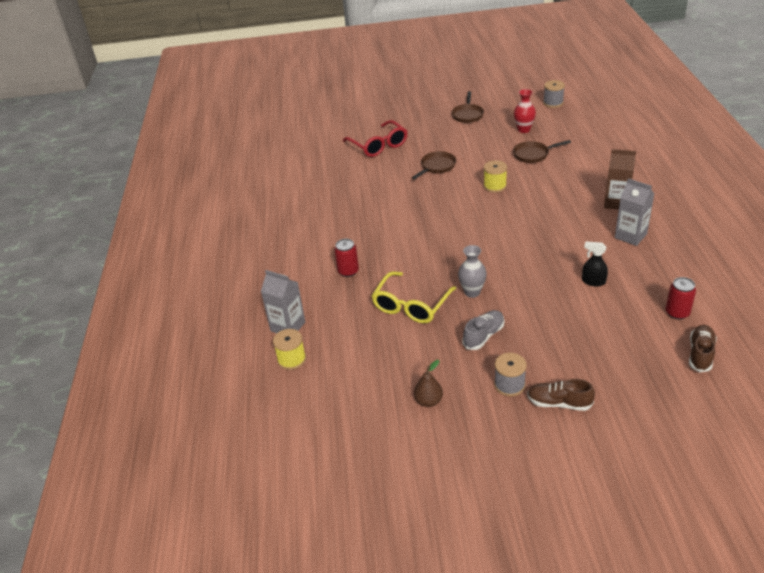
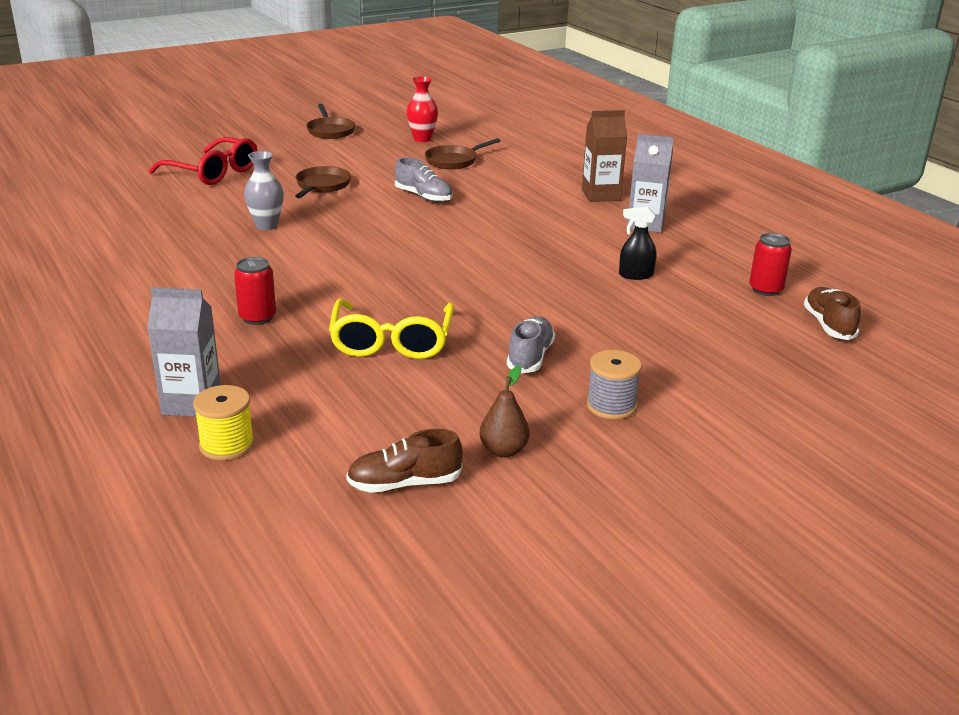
camera: 30 degrees left, 10 degrees down
grey vase [458,245,487,298] -> grey vase moved to [244,151,284,230]
yellow spool [484,160,507,192] -> grey shoe [395,157,452,202]
brown shoe [527,379,595,411] -> brown shoe moved to [346,429,463,493]
grey spool [543,80,565,108] -> none

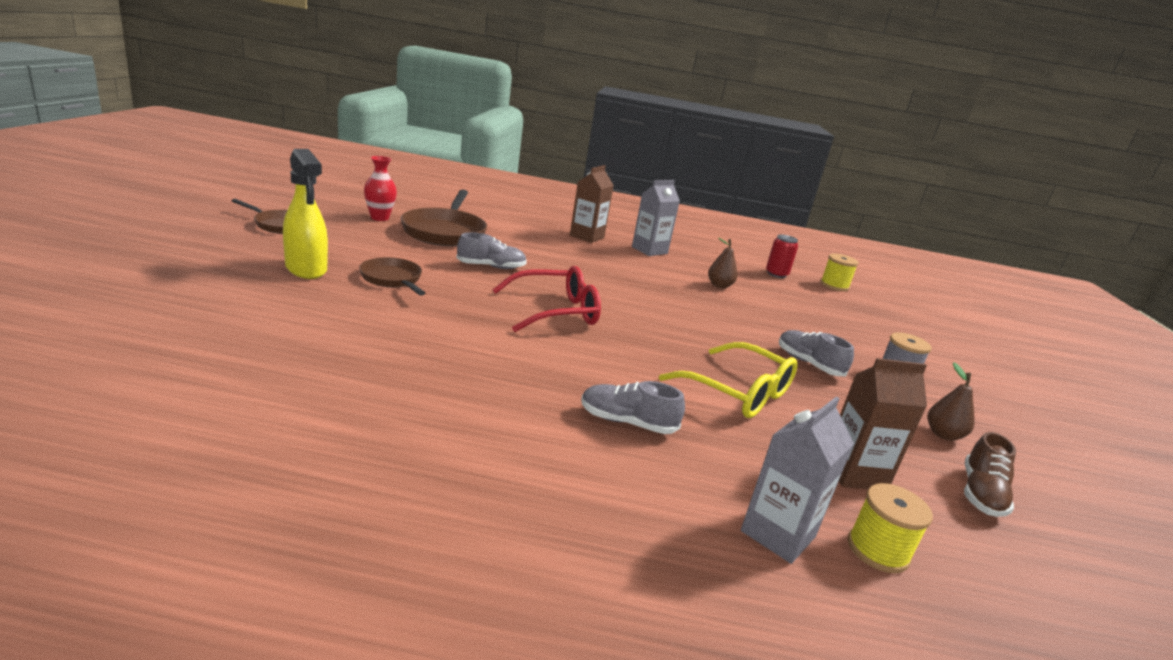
camera: 55 degrees left, 5 degrees down
red glasses [149,137,257,185] -> red glasses moved to [492,266,601,332]
red can [234,257,276,325] -> grey shoe [581,381,685,434]
grey vase [244,151,284,230] -> none
brown pan [425,138,500,169] -> brown pan [401,190,487,246], size x1.70
black spray bottle [619,206,656,280] -> brown pear [708,238,738,288]
brown shoe [804,287,861,340] -> yellow spool [820,254,859,291]
none -> yellow spray bottle [283,149,328,279]
none -> brown carton [839,358,927,489]

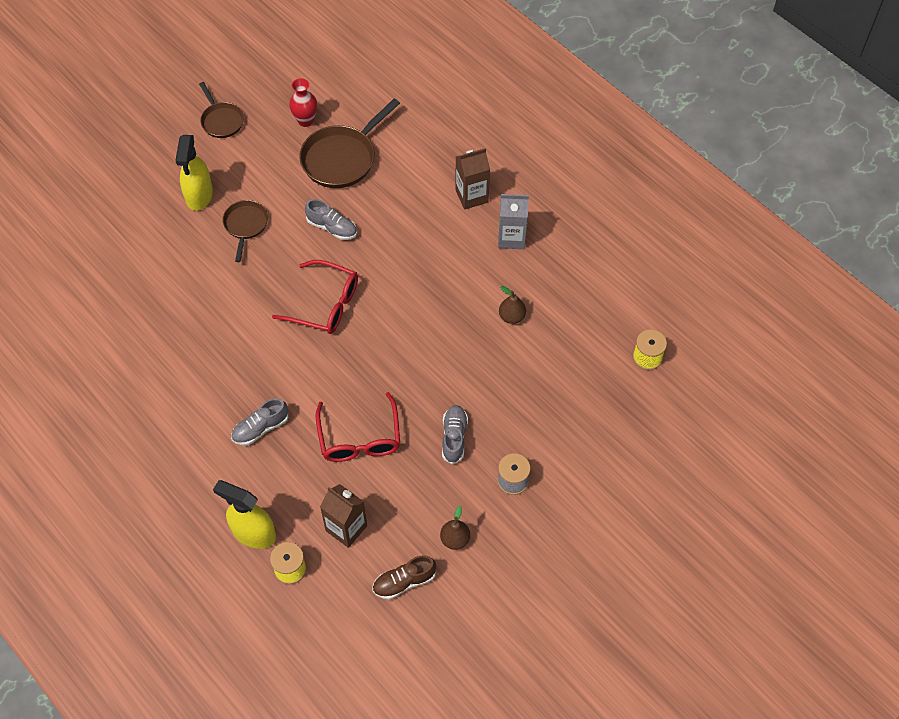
camera: 45 degrees right, 35 degrees up
grey shoe [581,381,685,434] -> grey shoe turned 90 degrees counterclockwise [231,398,288,445]
yellow glasses [659,342,798,418] -> red glasses [316,392,400,462]
grey carton [741,397,854,564] -> yellow spray bottle [213,480,276,549]
red can [766,234,798,278] -> none

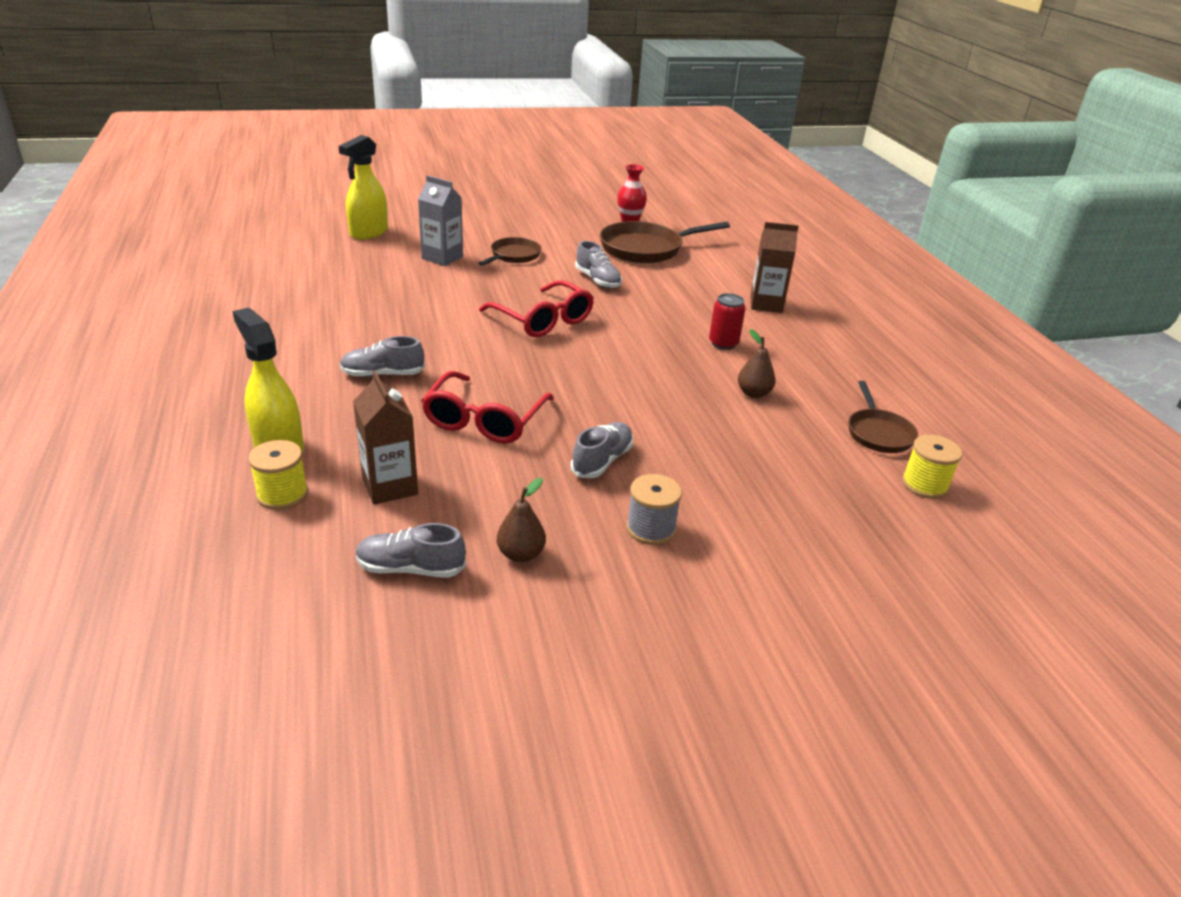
camera: 25 degrees right, 25 degrees down
yellow spray bottle [175,135,213,211] -> yellow spray bottle moved to [338,135,388,240]
brown pan [199,82,244,138] -> brown pan moved to [848,381,918,453]
brown shoe [372,555,436,600] -> grey shoe [356,523,466,578]
grey carton [498,194,529,249] -> grey carton moved to [418,175,463,266]
none -> red can [709,293,745,350]

